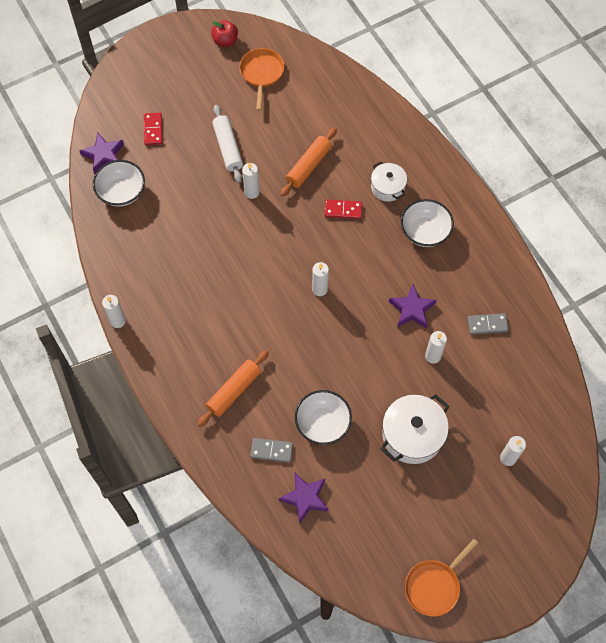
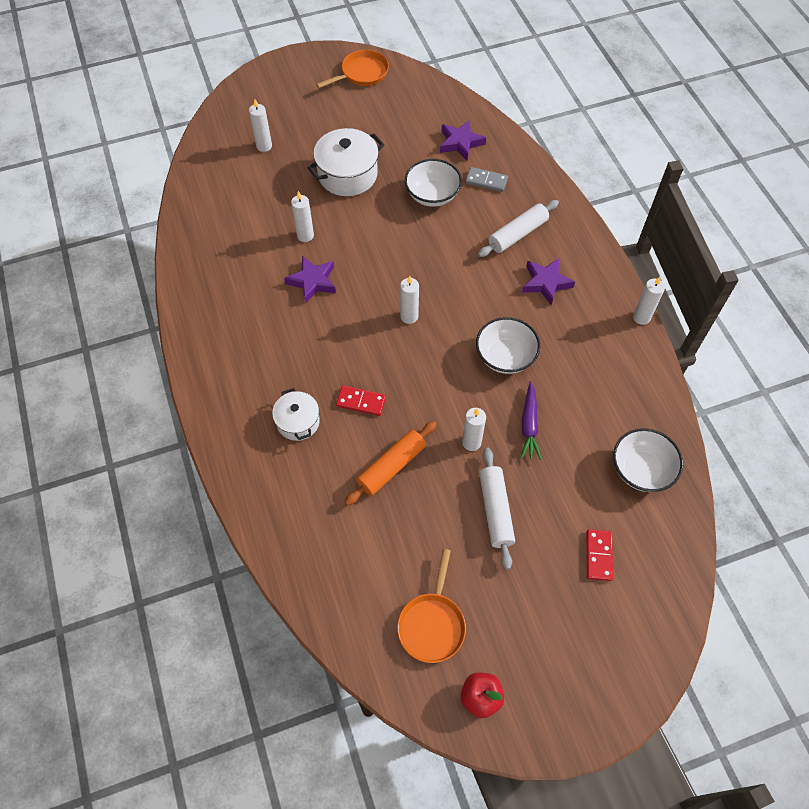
camera: 170 degrees left, 5 degrees down
purple star [79,133,124,174] -> purple star moved to [522,258,575,305]
orange rolling pin [197,350,269,427] -> white rolling pin [478,200,559,257]
white bowl [401,199,454,247] -> white bowl moved to [476,317,540,374]
grey domino [468,313,509,335] -> none
none -> purple carrot [521,381,541,460]

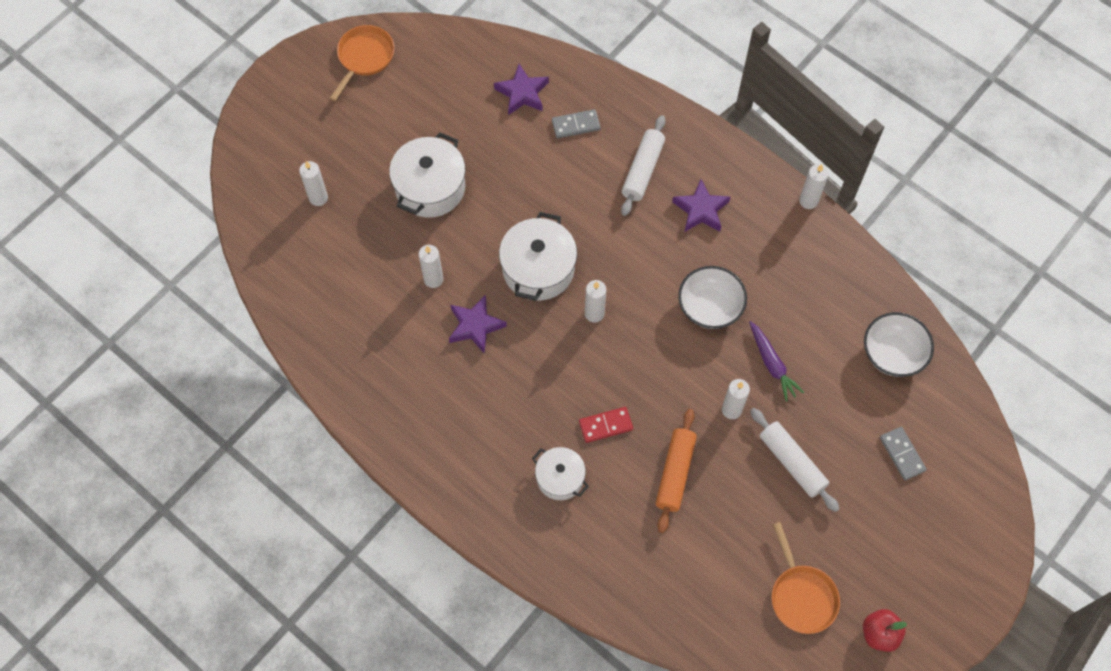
camera: 30 degrees left, 5 degrees up
white bowl [405,159,462,207] -> none
red domino [586,529,613,581] -> grey domino [880,427,927,480]
none -> white pot [499,212,577,301]

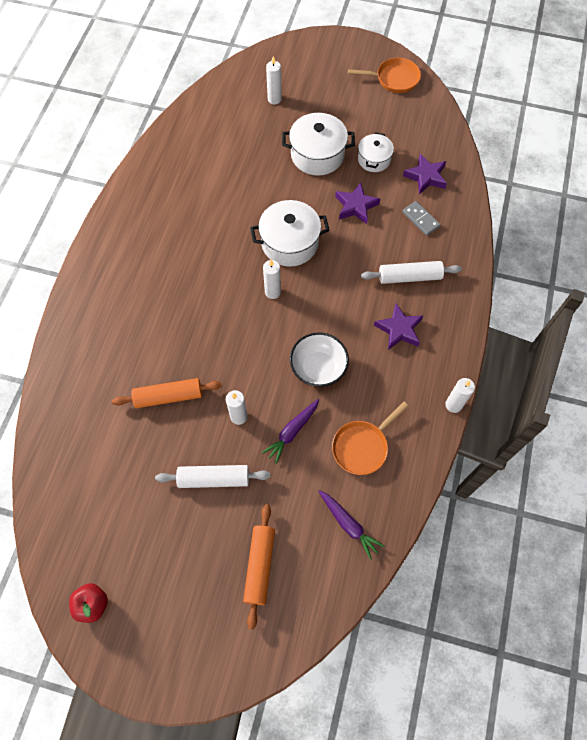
camera: 65 degrees right, 0 degrees up
white candle [419,245,443,288] -> none
purple star [449,295,507,353] -> purple star moved to [335,182,380,224]
white pot [532,447,589,500] -> white pot moved to [358,132,394,172]
red domino [579,407,633,443] -> none
white rolling pin [750,408,840,512] -> white rolling pin turned 60 degrees clockwise [155,465,270,488]
orange pan [772,522,840,634] -> orange pan moved to [332,402,408,475]
white bowl [864,312,934,377] -> purple carrot [318,490,384,560]
grey domino [880,427,927,480] -> orange rolling pin [243,504,275,629]

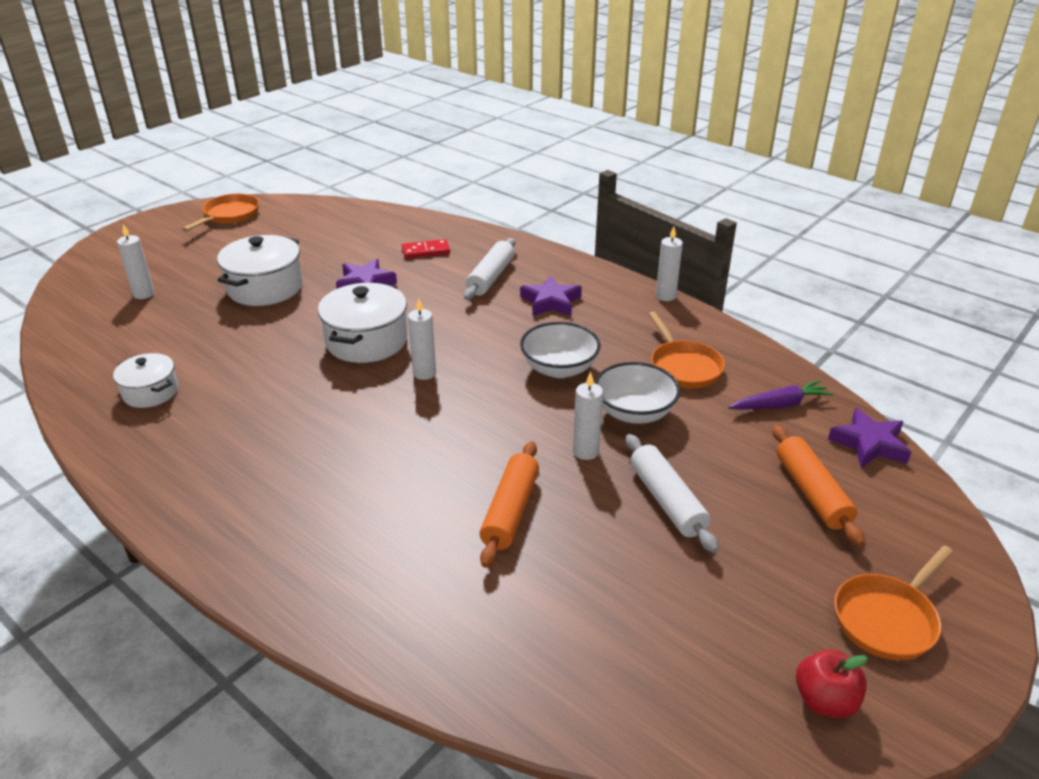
camera: 65 degrees left, 30 degrees down
white rolling pin [155,465,270,488] -> white rolling pin turned 45 degrees counterclockwise [626,434,719,553]
orange rolling pin [243,504,275,629] -> orange rolling pin turned 45 degrees clockwise [772,425,865,546]
purple carrot [262,399,319,464] -> white bowl [594,362,680,424]
white pot [358,132,394,172] -> white pot moved to [113,353,178,408]
grey domino [402,201,440,236] -> red domino [402,239,450,259]
purple star [403,154,447,195] -> purple star moved to [828,408,911,468]
none -> orange pan [834,546,954,660]

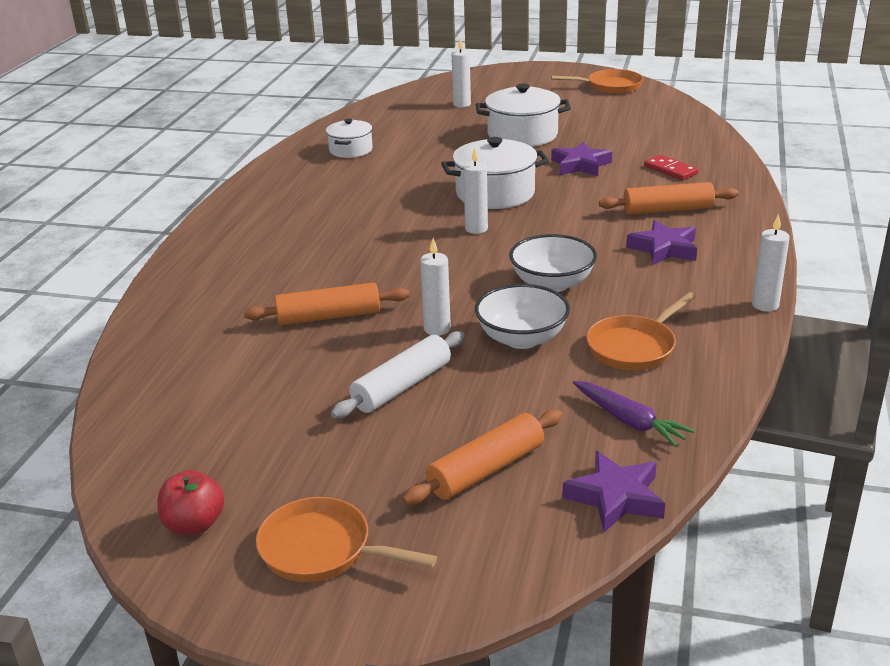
camera: 65 degrees right, 5 degrees down
white rolling pin [464,238,515,300] -> orange rolling pin [599,182,739,215]

